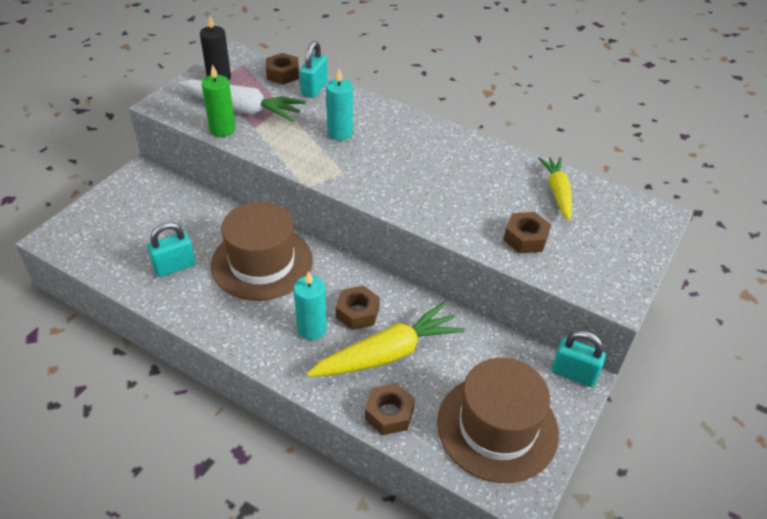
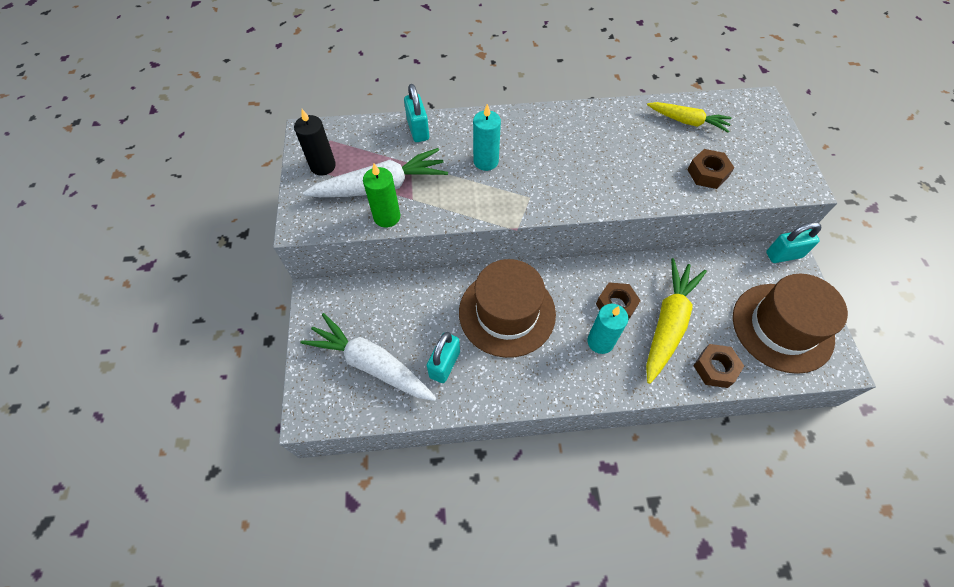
camera: 35 degrees left, 15 degrees up
brown nut [266,53,299,84] -> none
yellow carrot [538,157,572,221] -> yellow carrot turned 150 degrees clockwise [647,102,732,132]
none -> white carrot [300,313,436,401]

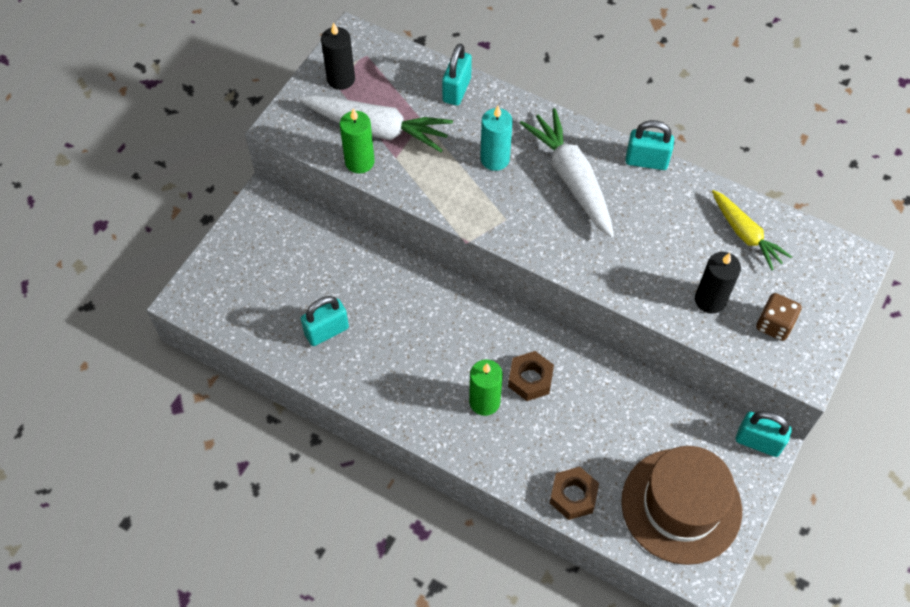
camera: 35 degrees right, 0 degrees up
white carrot [300,313,436,401] -> white carrot moved to [520,108,614,237]
brown hat [459,259,556,358] -> none
turquoise candle [587,304,628,354] -> green candle [469,360,503,416]
yellow carrot [646,258,707,384] -> none
brown nut [687,149,734,189] -> black candle [695,252,741,314]
none -> turquoise padlock [625,120,674,170]
none -> brown dice [756,293,801,341]

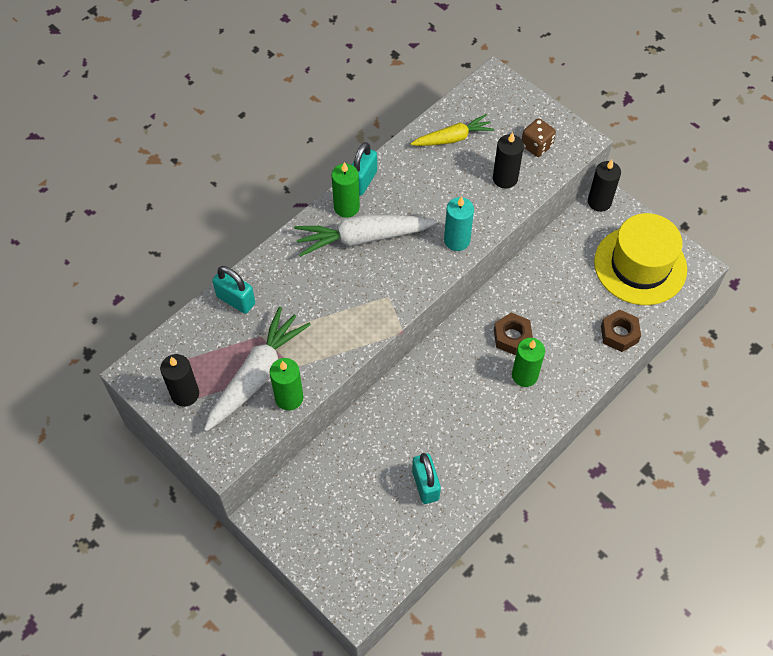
camera: 75 degrees left, 0 degrees up
turquoise candle [480,106,513,171] -> turquoise candle moved to [444,196,474,251]
brown hat [621,446,742,565] -> yellow hat [594,213,687,305]
turquoise padlock [736,411,792,457] -> black candle [588,160,621,212]
none -> green candle [332,162,360,218]

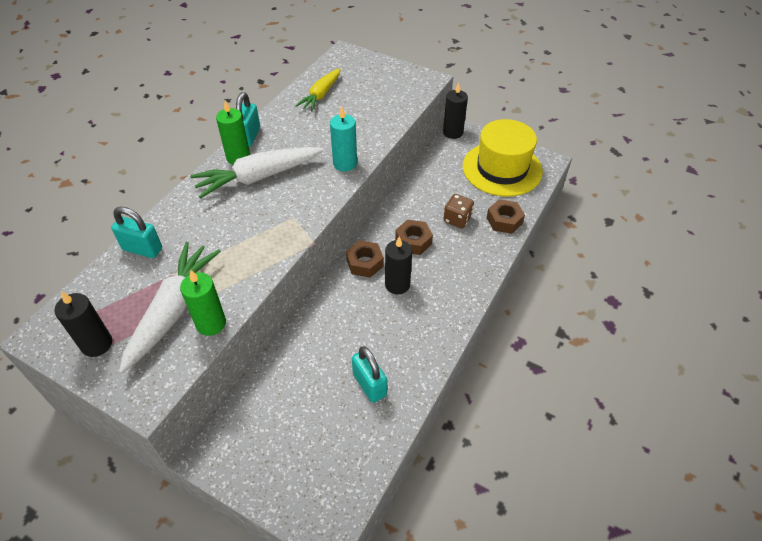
camera: 15 degrees left, 10 degrees down
yellow carrot [411,114,494,146] -> yellow carrot turned 150 degrees clockwise [295,68,341,111]
black candle [493,132,524,189] -> black candle moved to [385,237,412,294]
green candle [512,338,545,387] -> none
brown dice [522,118,556,157] -> brown dice moved to [444,194,474,229]
none -> brown nut [346,240,384,278]

